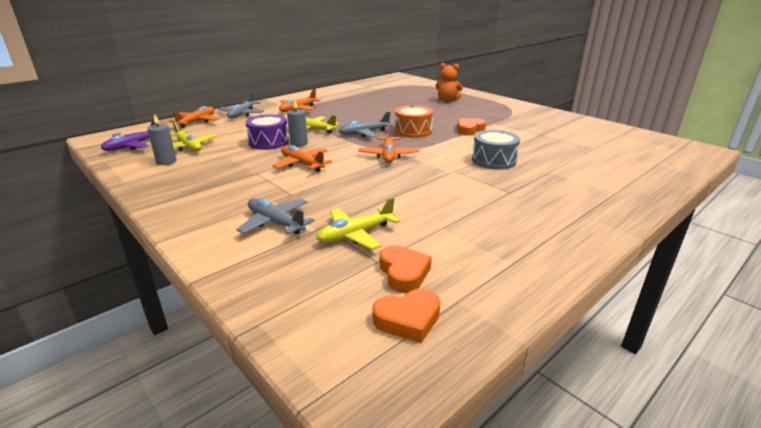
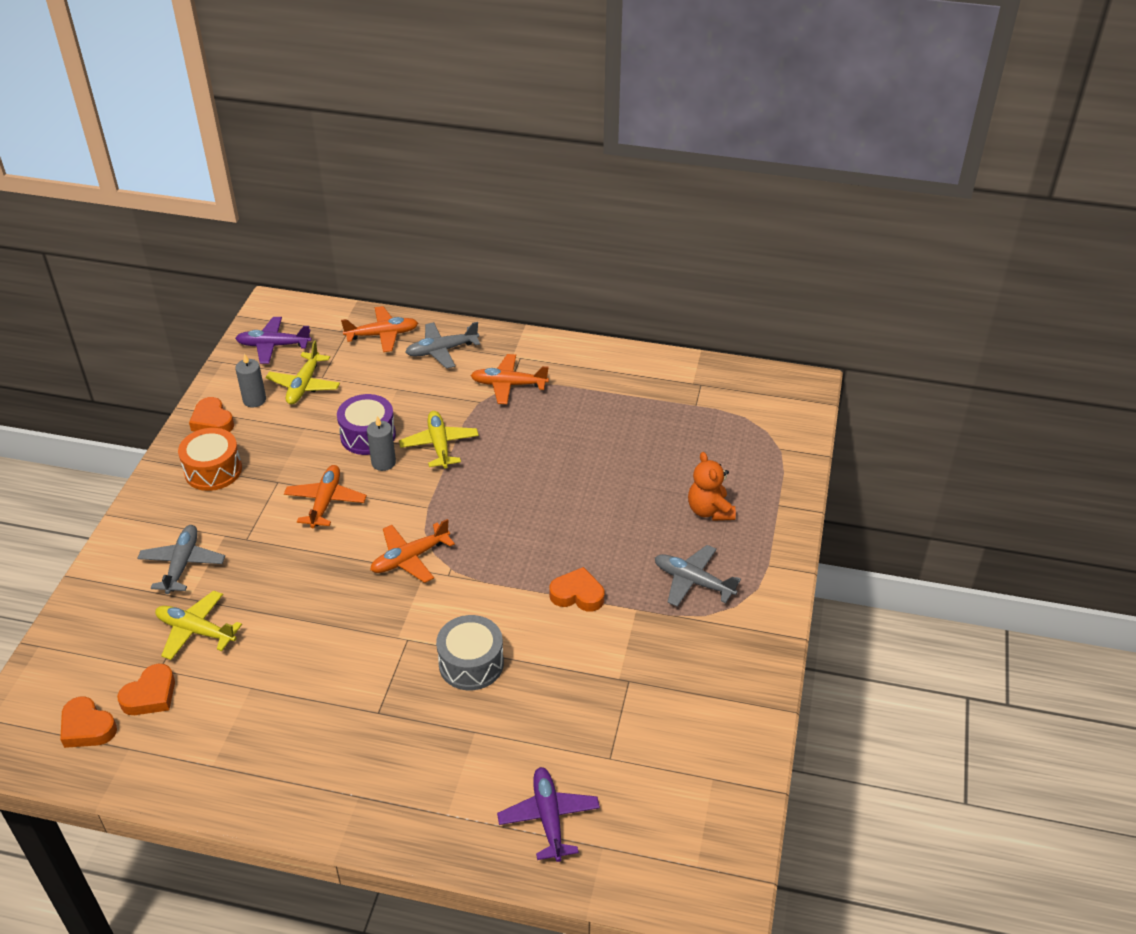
camera: 55 degrees right, 15 degrees up
grey plane [338,112,393,137] -> grey plane moved to [655,545,741,607]
orange drum [395,105,433,138] -> orange drum moved to [178,428,242,491]
none -> orange heart [189,397,234,432]
none -> purple plane [497,767,600,862]

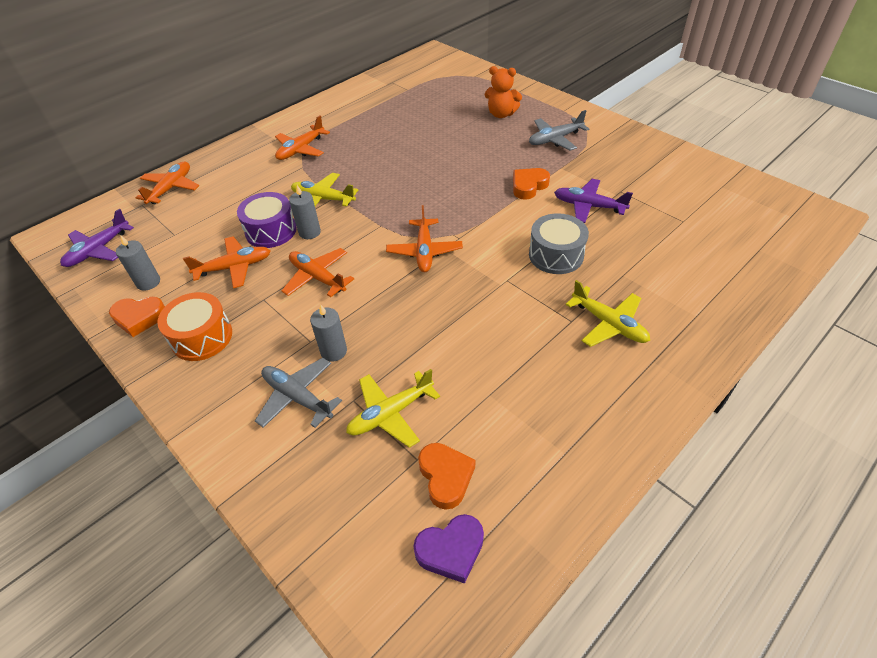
camera: 55 degrees left, 5 degrees up
orange heart [60,696,117,748] -> purple heart [414,514,484,584]
yellow plane [266,340,340,405] -> yellow plane moved to [565,280,650,347]
grey plane [406,322,480,369] -> none
purple plane [497,767,600,862] -> purple plane moved to [554,179,633,223]
none -> orange plane [183,236,270,288]
none -> grey candle [310,304,347,362]

